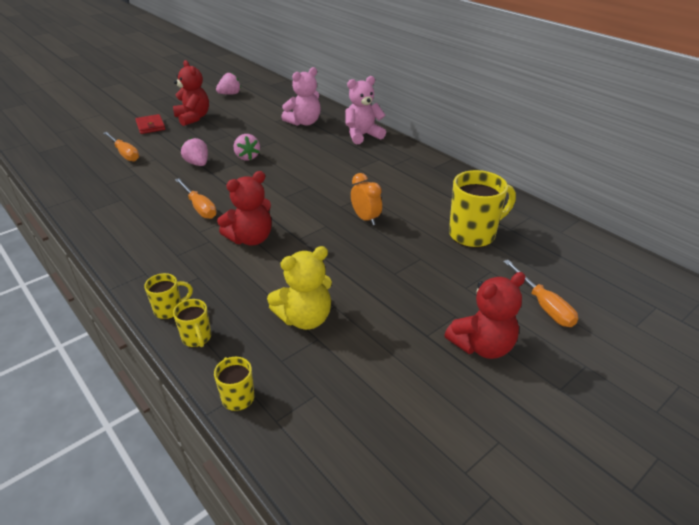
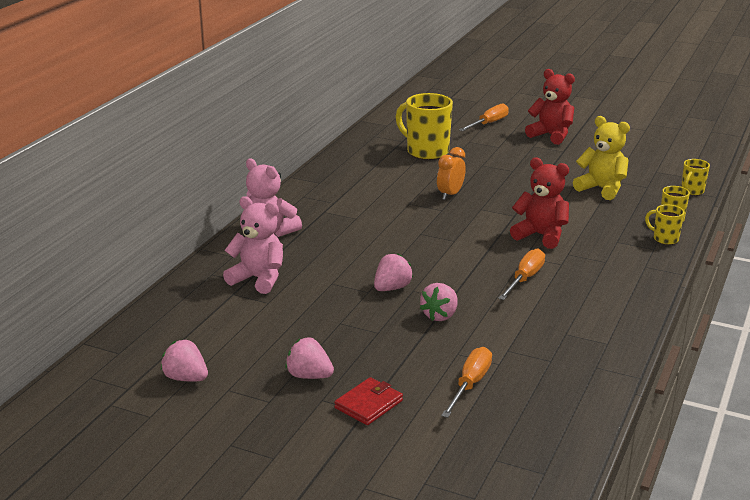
camera: 115 degrees left, 10 degrees down
red teddy bear [173,60,209,126] -> pink strawberry [285,337,334,379]

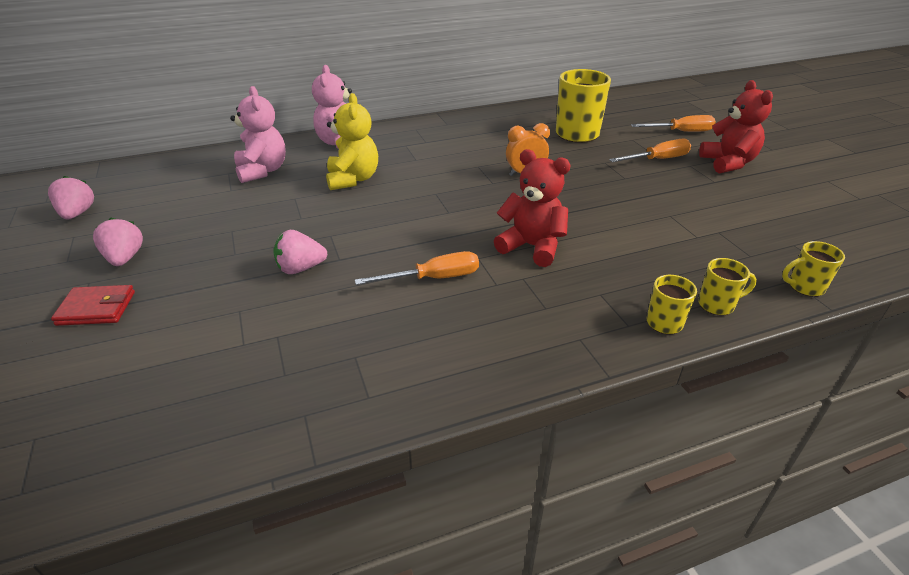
camera: 45 degrees right, 10 degrees up
pink strawberry [374,253,413,291] -> none
orange screwdriver [441,347,492,418] -> orange screwdriver moved to [609,139,691,162]
red teddy bear [510,158,569,249] -> red teddy bear turned 45 degrees counterclockwise [494,149,570,267]
yellow teddy bear [573,116,630,200] -> yellow teddy bear moved to [326,93,378,190]

